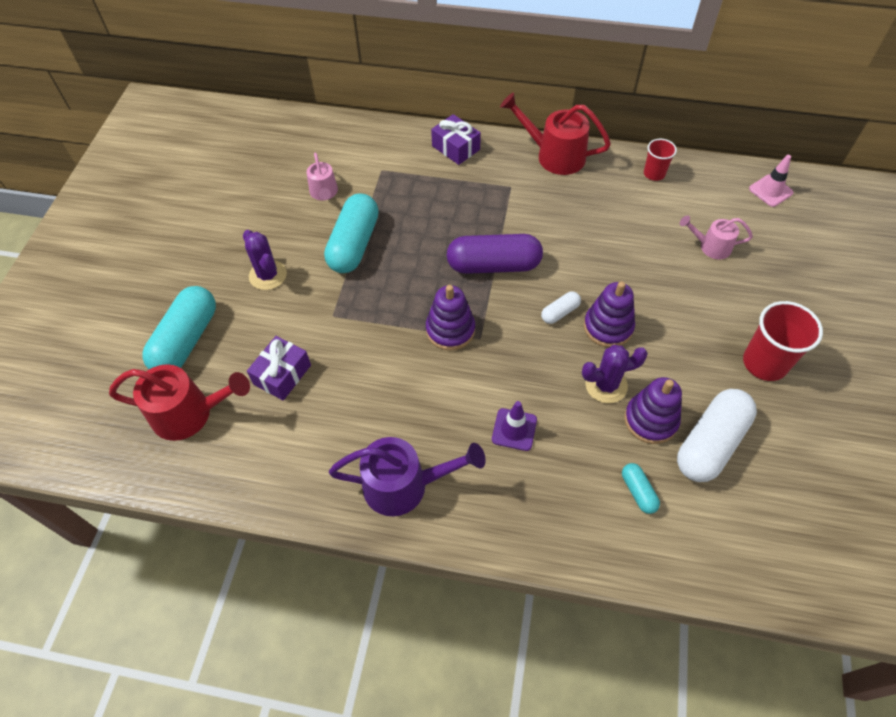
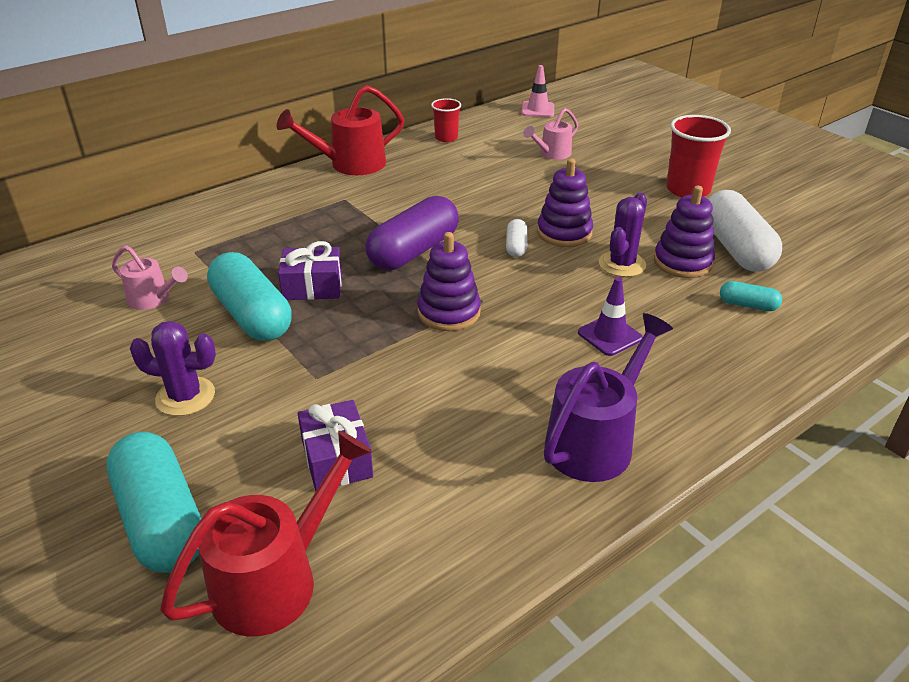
camera: 50 degrees left, 20 degrees down
purple gift [431,114,481,165] -> purple gift moved to [278,241,342,300]

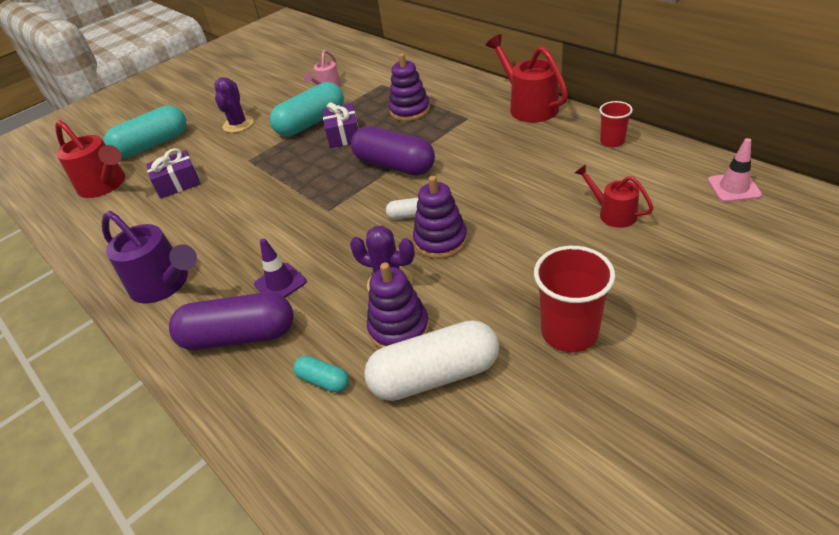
camera: 90 degrees right, 5 degrees up
purple stacking toy [417,232,481,331] -> purple stacking toy moved to [389,53,430,121]
pink watering can [523,108,578,160] -> red watering can [575,164,654,228]
turquoise capsule [720,281,782,311] -> turquoise capsule turned 75 degrees counterclockwise [293,356,349,393]
none -> purple capsule [169,292,293,350]

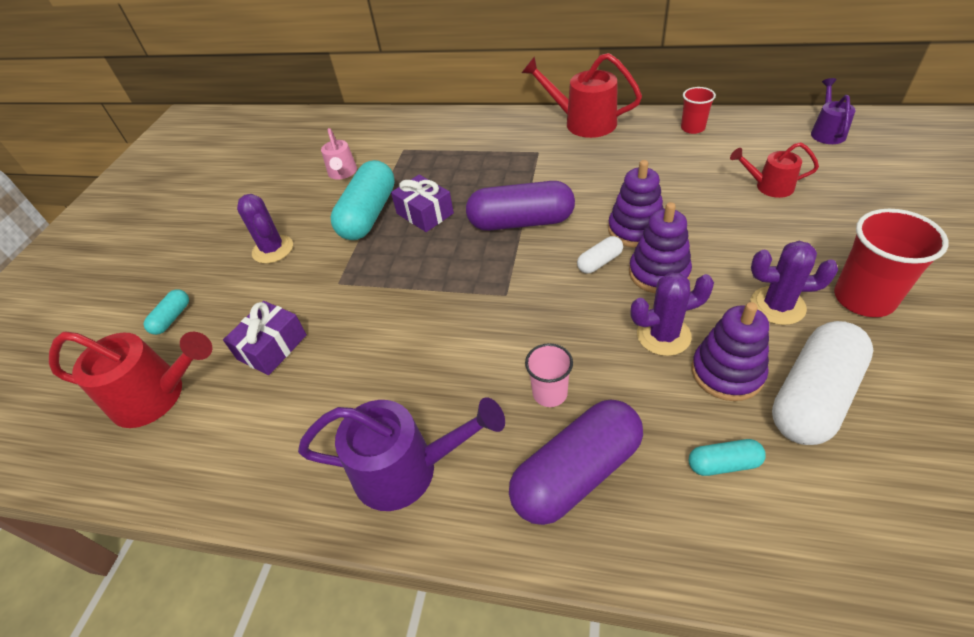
camera: 35 degrees left, 5 degrees up
turquoise capsule [104,105,186,158] -> turquoise capsule [144,289,189,335], size x0.47
purple traffic cone [254,238,306,298] -> pink cup [525,343,573,407]
purple stacking toy [389,53,430,121] -> purple stacking toy moved to [608,160,664,248]
pink traffic cone [708,138,762,202] -> purple watering can [811,78,856,144]
none -> purple cactus [751,241,838,325]

